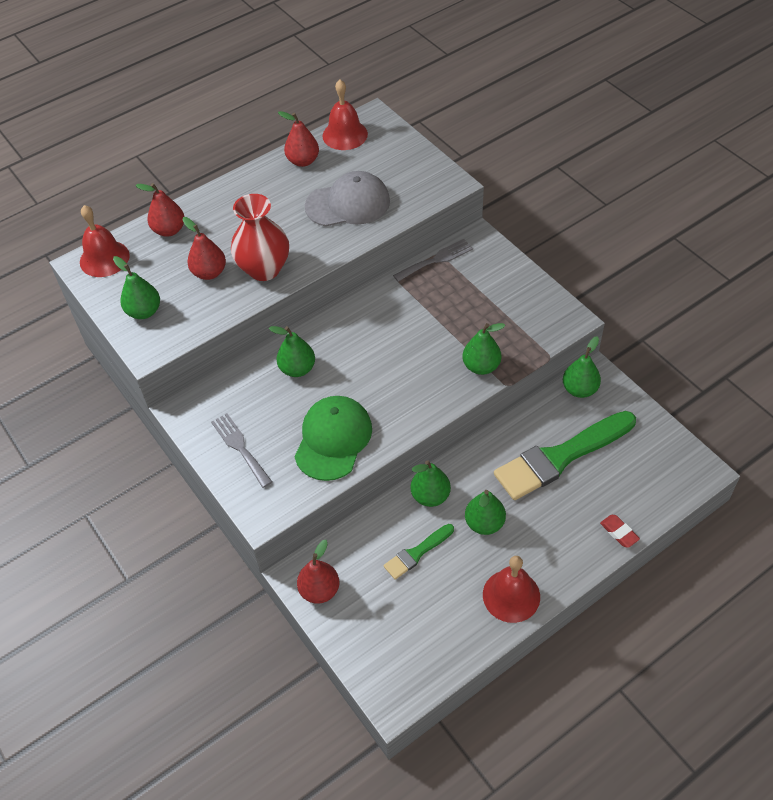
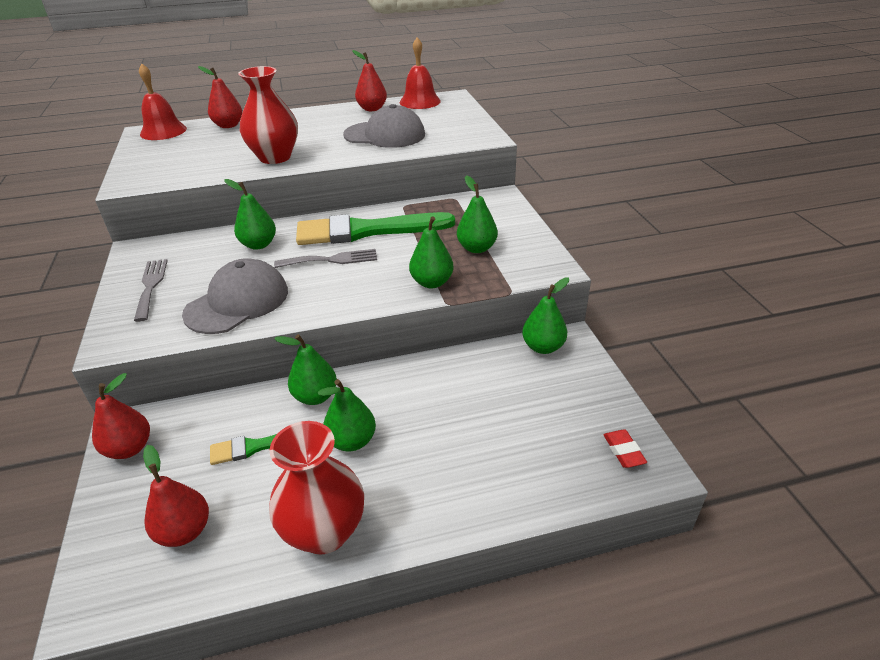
camera: 20 degrees right, 15 degrees down
green pear [113,256,160,319] -> green pear moved to [457,175,498,253]
red pear [183,217,226,280] -> red pear moved to [143,445,209,547]
green cap [294,396,372,481] -> grey cap [182,258,288,334]
grey fork [393,239,473,282] -> grey fork moved to [274,249,377,268]
red bell [483,556,540,623] -> red vase [269,421,364,554]
green brush [494,411,636,500] -> green brush moved to [296,212,455,245]
red eraser [600,515,640,548] -> red eraser moved to [603,430,647,468]

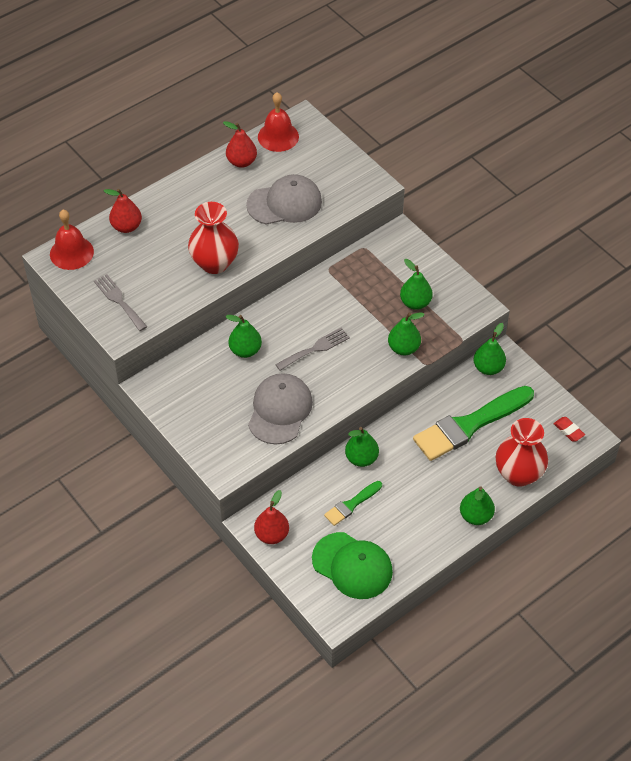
camera: 25 degrees left, 15 degrees up
grey fork [134,259,168,322] -> grey fork moved to [94,274,147,331]
red pear [143,445,209,547] -> green cap [312,532,393,599]
red vase [269,421,364,554] -> red vase moved to [496,418,548,487]
green brush [296,212,455,245] -> green brush moved to [413,386,534,461]
green pear [318,379,376,452] -> green pear moved to [460,486,495,525]

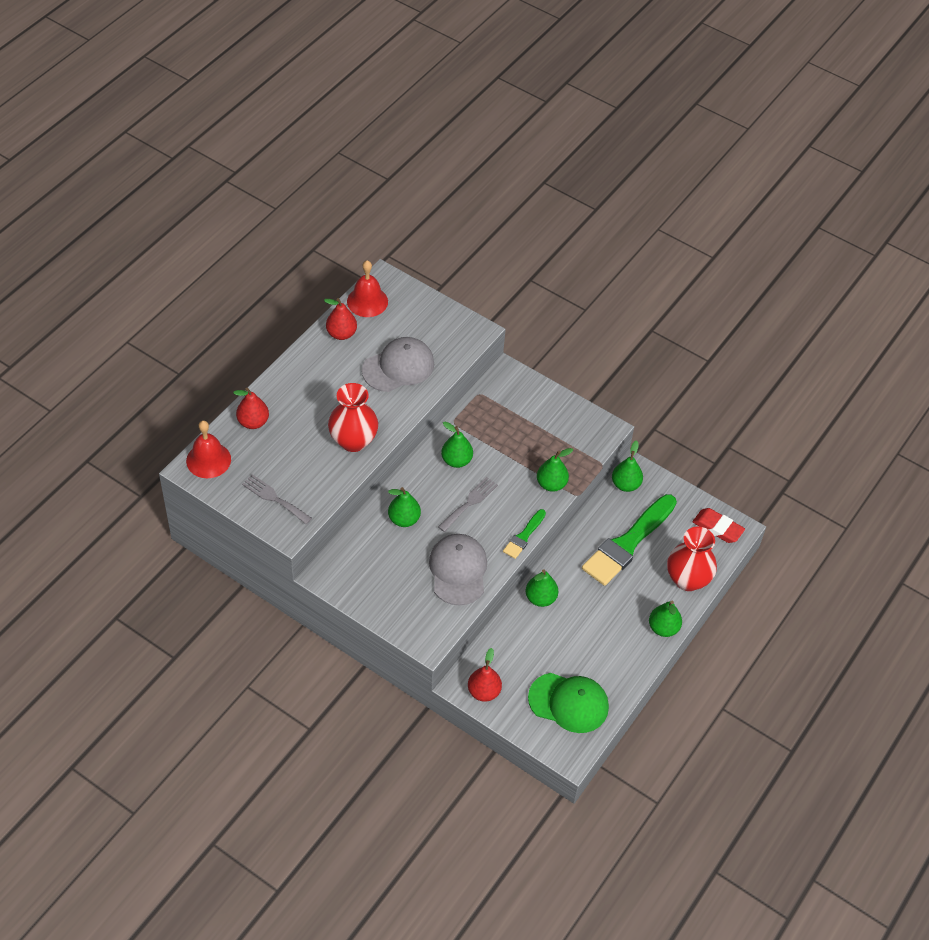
camera: 20 degrees left, 0 degrees up
green brush [324,481,382,526] -> green brush moved to [503,509,546,559]
green pear [400,259,433,310] -> green pear moved to [441,422,473,468]
red eraser [553,417,585,442] -> red eraser [693,508,745,543], size x1.61

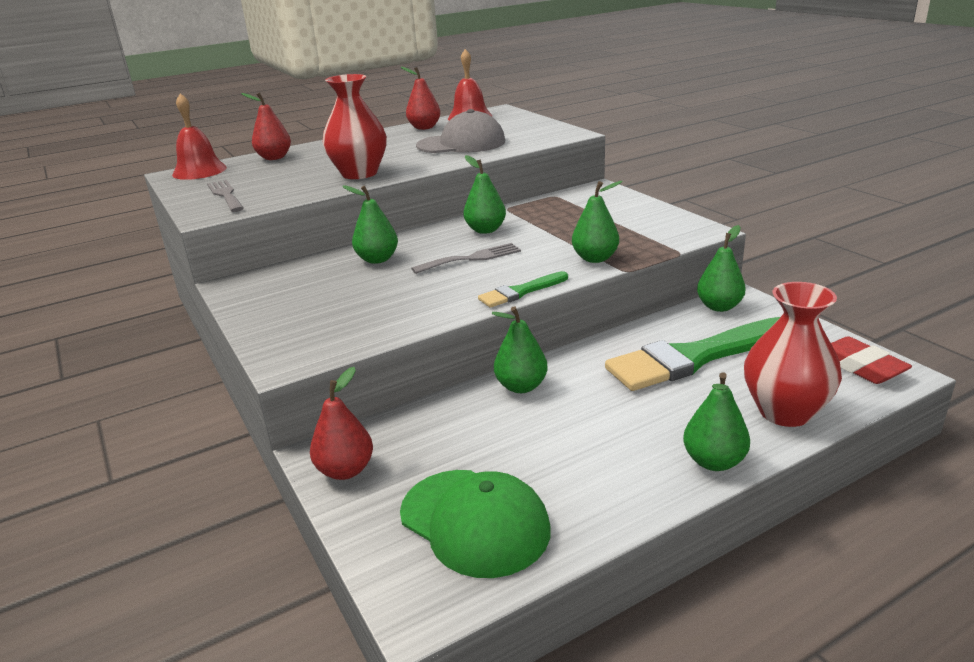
camera: 30 degrees right, 25 degrees down
grey cap [429,534,487,606] -> none

